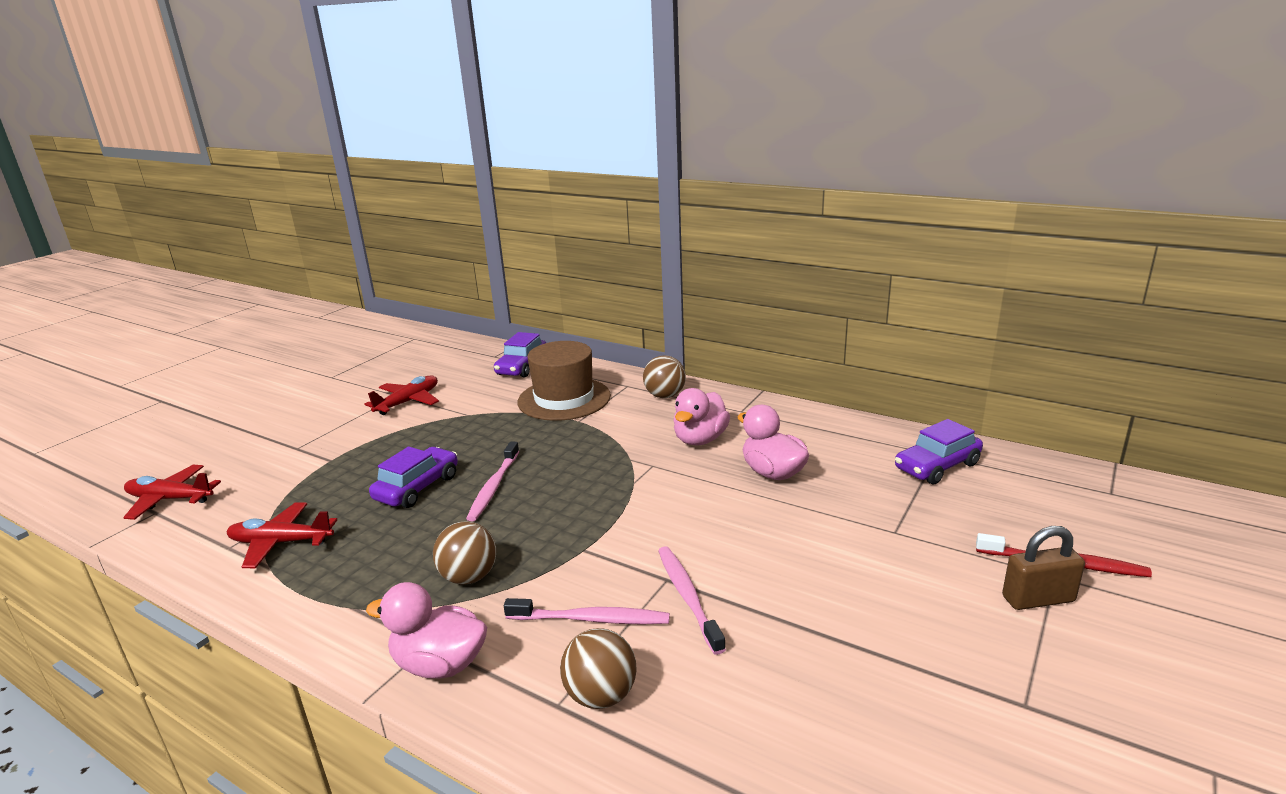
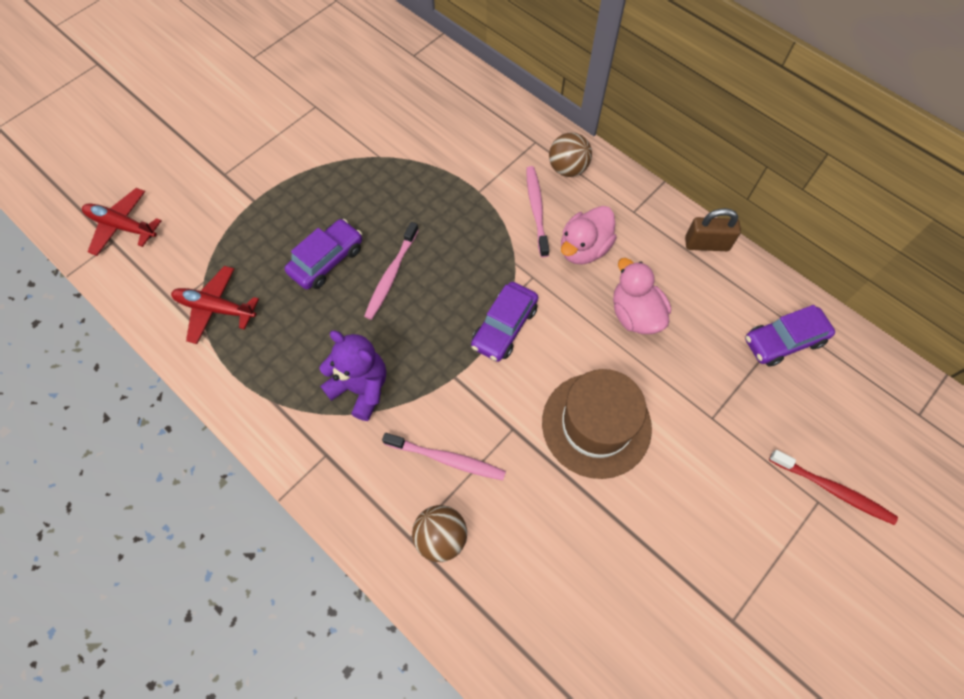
camera: 10 degrees right, 40 degrees up
red plane [364,376,439,415] -> none
pink duck [366,582,487,679] -> none
brown ball [433,521,496,584] -> purple teddy bear [319,331,386,421]
purple car [494,332,546,377] -> purple car moved to [471,282,538,362]
brown hat [518,341,611,421] -> brown hat moved to [542,369,652,479]
pink toothbrush [658,546,726,655] -> pink toothbrush moved to [526,166,549,257]
brown padlock [1002,526,1085,610] -> brown padlock moved to [685,208,741,251]

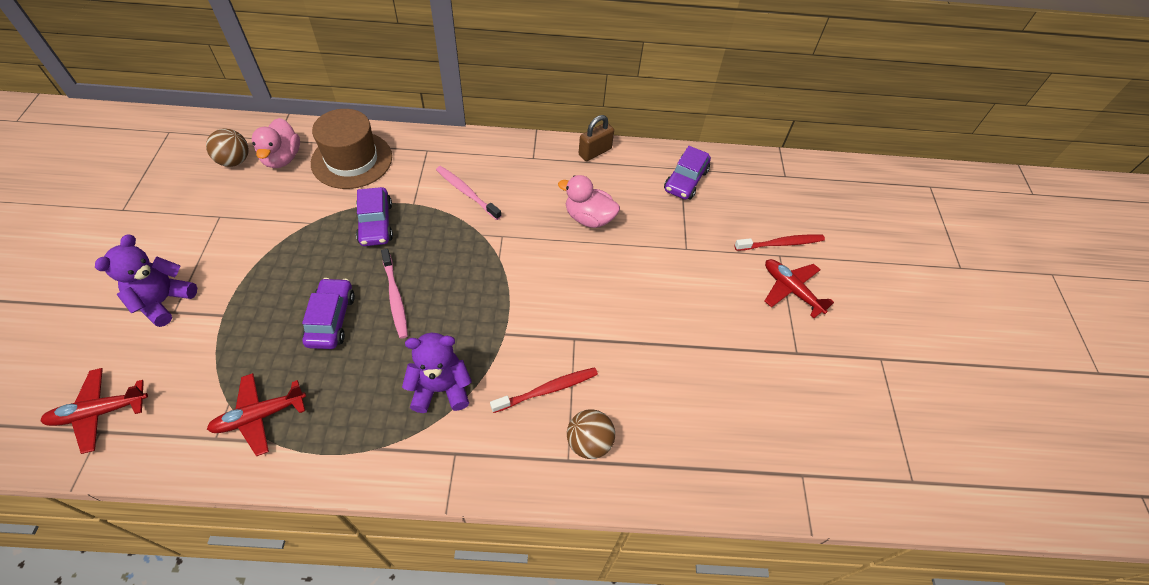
camera: 45 degrees left, 10 degrees down
pink toothbrush [382,433,506,480] -> red toothbrush [490,367,598,413]
purple car [471,282,538,362] -> purple car moved to [356,187,393,246]
brown hat [542,369,652,479] -> brown hat moved to [311,109,392,189]
brown ball [549,133,592,177] -> brown ball moved to [206,129,249,167]
pink duck [561,206,617,265] -> pink duck moved to [252,118,300,168]
none -> purple teddy bear [95,234,197,327]
none -> red plane [765,259,834,318]

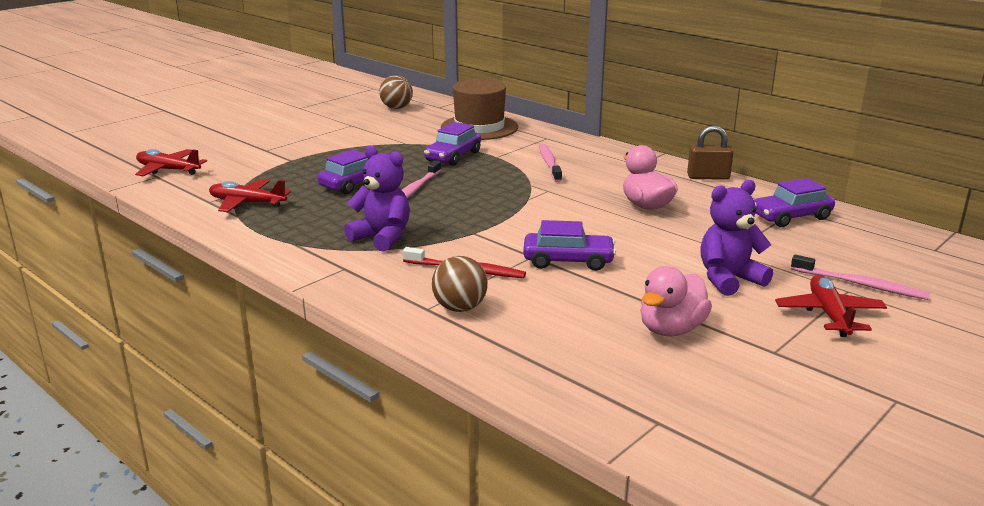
camera: 45 degrees right, 30 degrees down
purple teddy bear [95,234,197,327] -> purple teddy bear moved to [700,180,773,296]
pink duck [252,118,300,168] -> pink duck moved to [640,266,712,336]
red toothbrush [735,234,825,251] -> pink toothbrush [791,255,930,300]
none -> purple car [523,220,616,271]

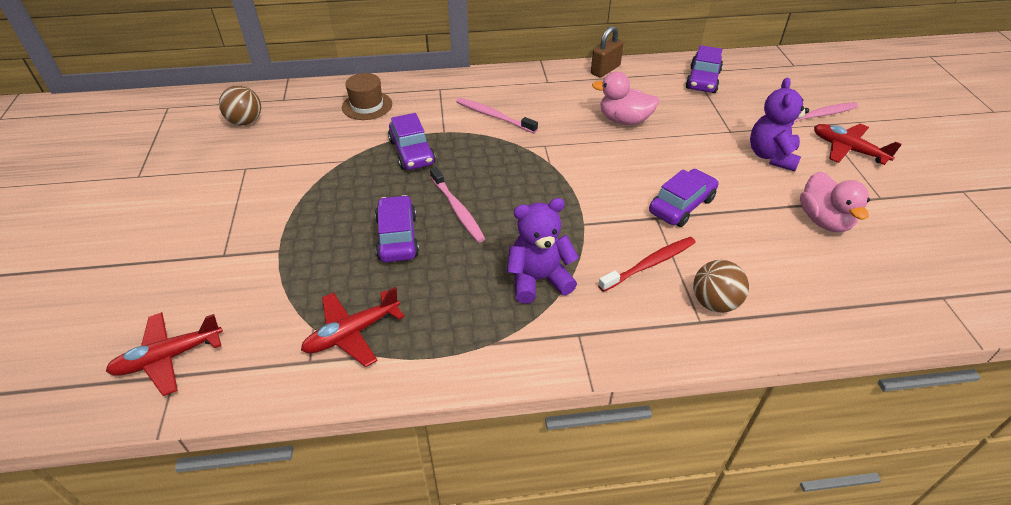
camera: 50 degrees left, 20 degrees up
brown hat [441,79,518,140] -> brown hat [342,73,392,120], size x0.61

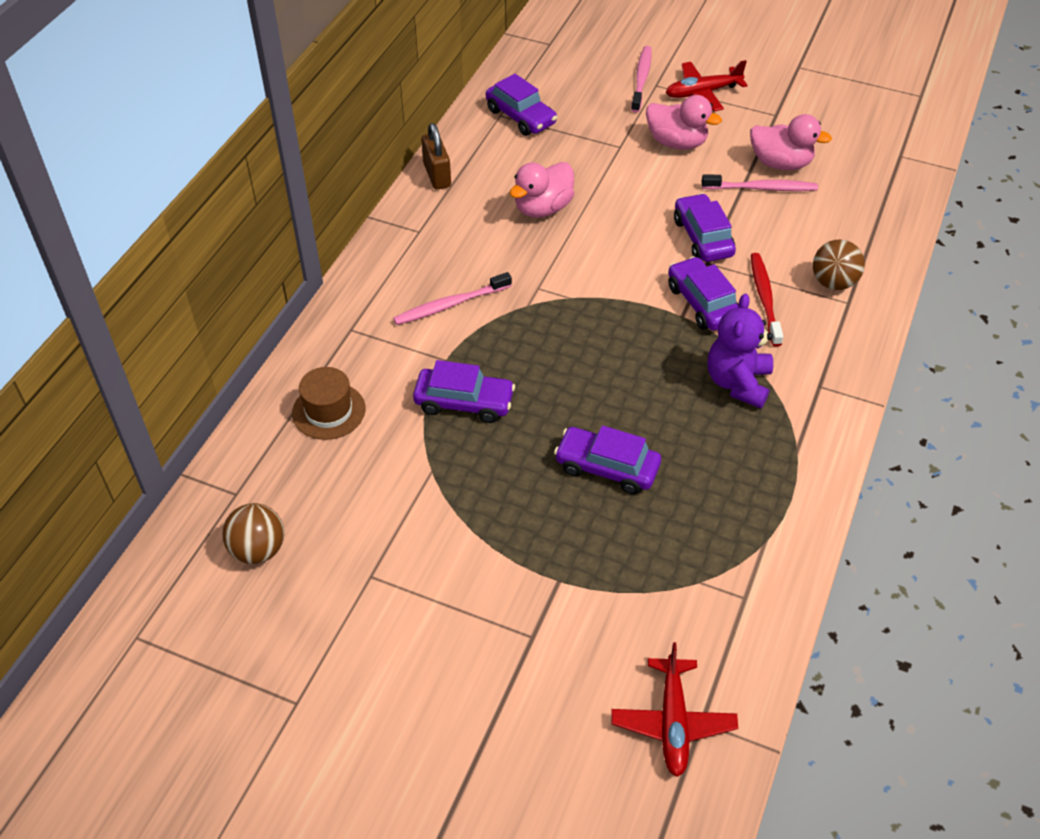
camera: 60 degrees left, 5 degrees up
red plane [301,287,405,367] -> none
pink toothbrush [430,167,485,243] -> pink toothbrush moved to [702,174,818,191]
purple teddy bear [750,78,809,172] -> pink duck [646,95,722,150]
none -> purple car [668,256,739,331]

